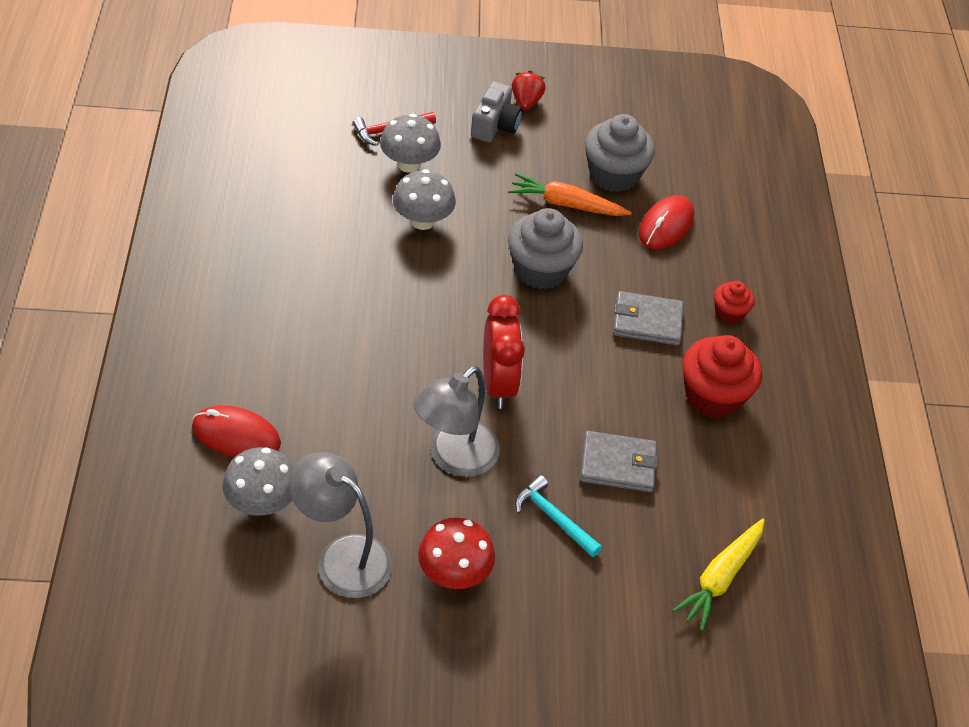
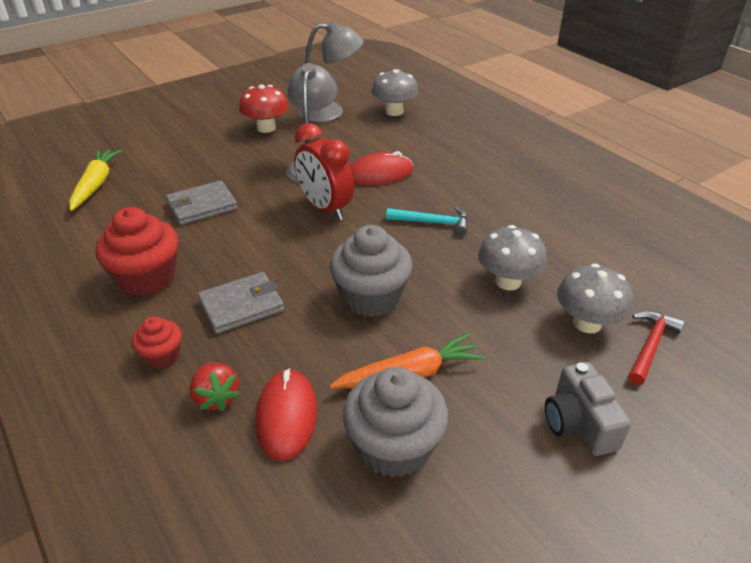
camera: 150 degrees right, 10 degrees down
red mouse [192,405,281,457] -> red mouse moved to [350,151,413,186]
red strawberry [512,71,546,110] -> red strawberry moved to [190,363,240,411]
turquoise hammer [515,475,602,557] -> turquoise hammer moved to [386,207,468,235]

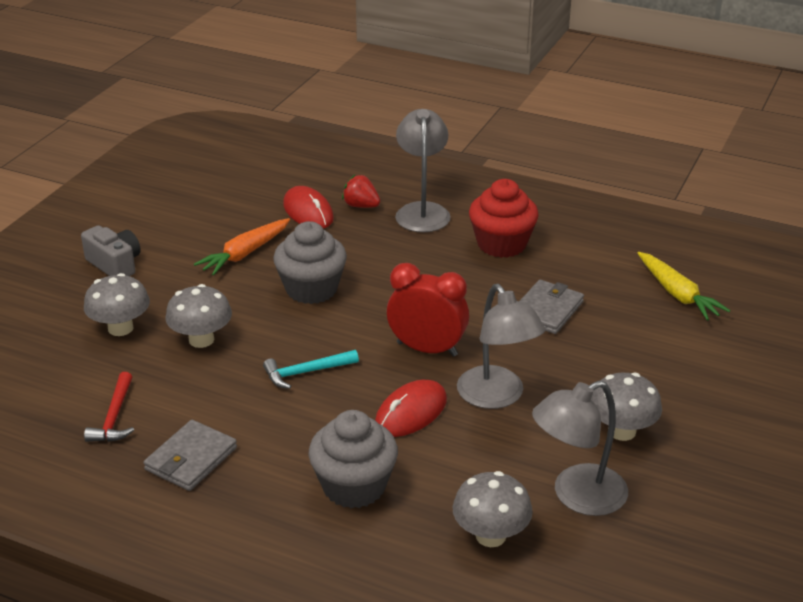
camera: 150 degrees right, 5 degrees down
red cupcake [132,316,182,369] -> grey lamp [395,109,451,232]
grey wallet [198,272,284,334] -> grey wallet moved to [143,420,237,491]
red mushroom [239,85,289,133] -> grey mushroom [591,373,662,441]
grey cupcake [343,367,448,478] -> grey cupcake moved to [309,410,398,508]
red hammer [628,311,685,385] -> red hammer moved to [84,372,134,442]

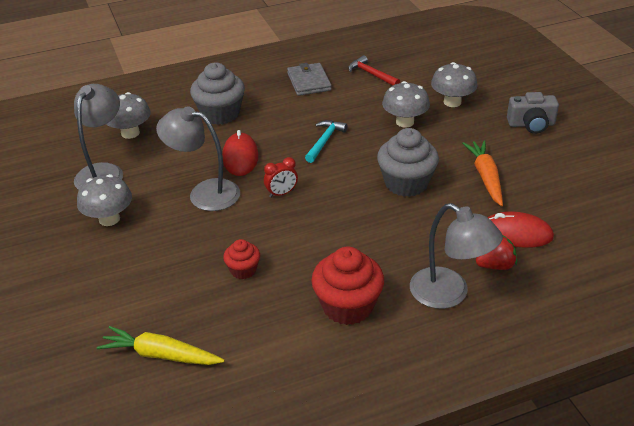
camera: 135 degrees right, 5 degrees up
red clock [387,263,469,357] -> red clock [264,157,298,197], size x0.53
grey wallet [519,280,584,334] -> red cupcake [223,239,260,279]

